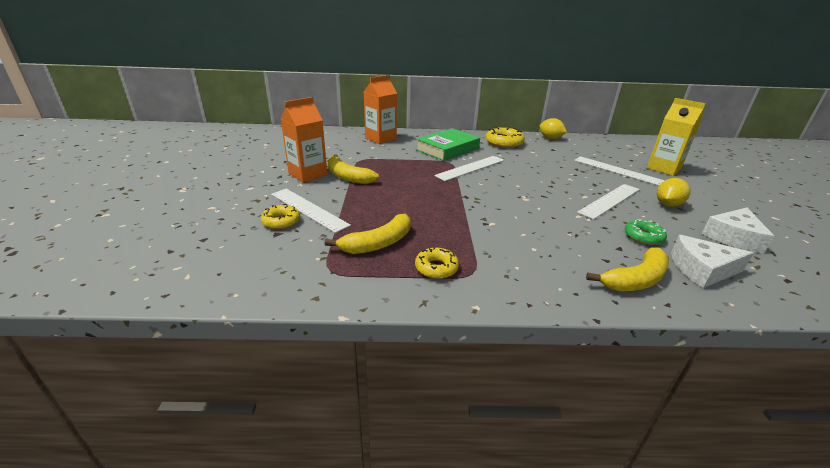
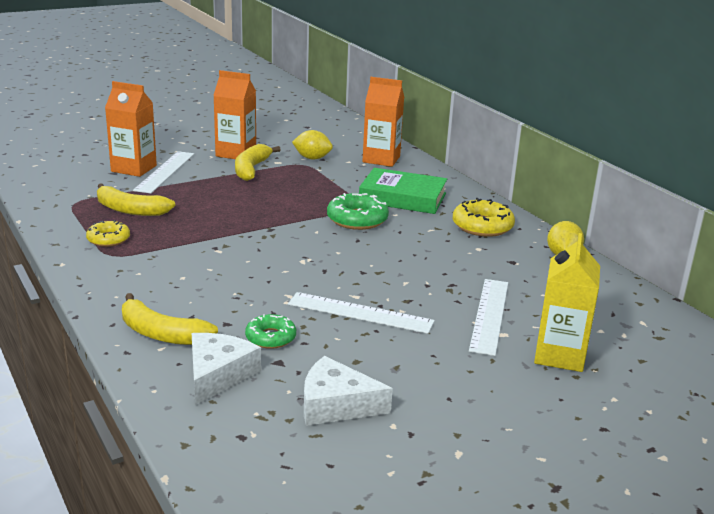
camera: 60 degrees right, 5 degrees down
yellow donut [261,204,300,229] -> orange carton [105,81,157,177]
white ruler [434,156,504,181] -> green donut [327,193,389,230]
yellow lemon [657,178,690,207] -> yellow lemon moved to [292,130,333,160]
white cheese [671,235,754,288] -> white cheese turned 45 degrees clockwise [192,333,261,405]

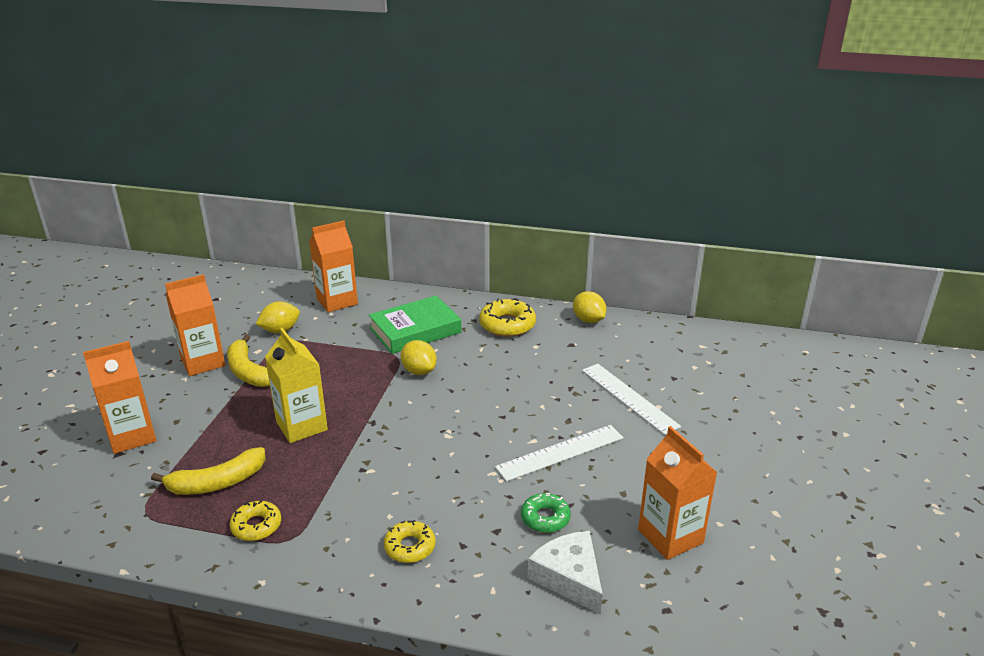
camera: 45 degrees left, 5 degrees up
yellow banana [122,293,218,345] -> none
white ruler [133,151,194,193] -> none
white cheese [304,356,393,426] -> orange carton [638,426,718,560]
green donut [327,193,389,230] -> yellow lemon [400,340,437,375]
yellow carton [534,233,600,372] -> yellow carton moved to [265,328,328,443]
none -> yellow donut [384,520,436,563]

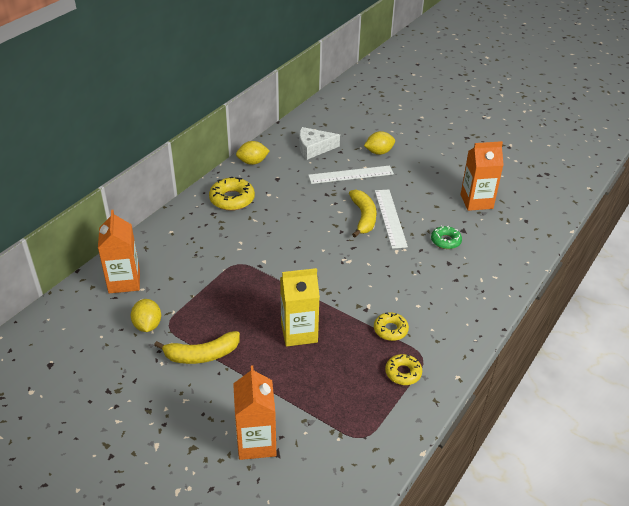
camera: 70 degrees left, 10 degrees up
yellow banana [151,447,265,495] -> yellow banana moved to [349,189,377,237]
orange carton [165,274,225,376] -> none
green book [369,295,461,354] -> none
yellow donut [384,520,436,563] -> yellow donut moved to [374,312,409,341]
yellow lemon [400,340,437,375] -> yellow lemon moved to [364,131,395,155]
white cheese [528,531,603,614] -> white cheese moved to [299,127,340,160]

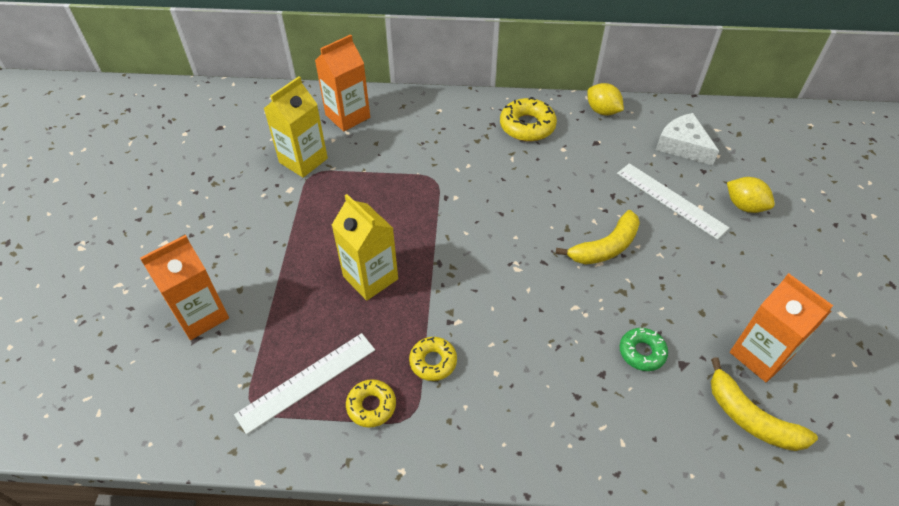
camera: 60 degrees right, 10 degrees up
yellow lemon [131,299,161,332] -> yellow carton [263,76,328,178]
yellow banana [154,331,240,364] -> yellow banana moved to [711,358,818,451]
white ruler [375,189,408,249] -> white ruler moved to [234,333,375,435]

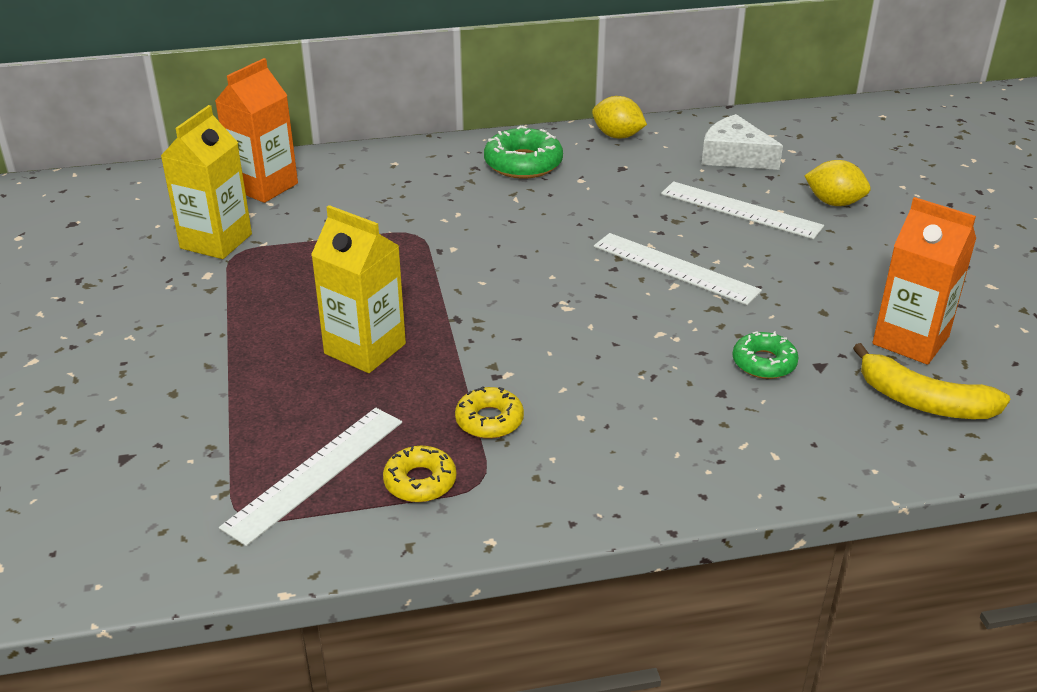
camera: 15 degrees left, 15 degrees down
orange carton [140,235,229,340] -> none
yellow donut [500,97,557,142] -> green donut [484,126,563,178]
yellow banana [556,210,640,264] -> white ruler [594,233,762,305]

